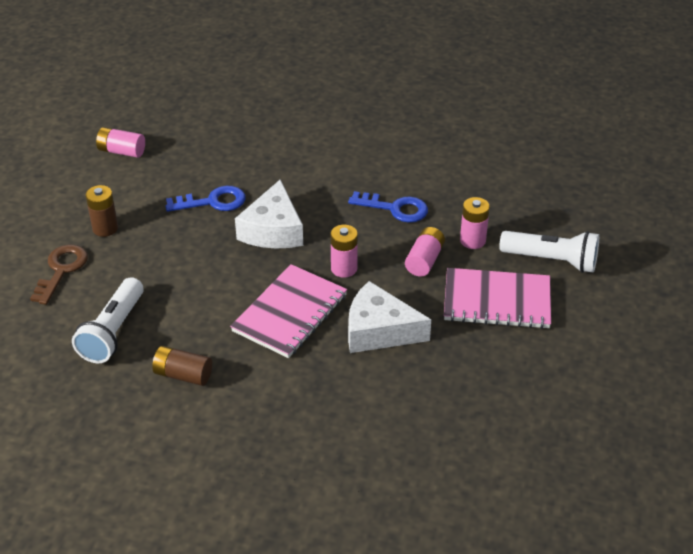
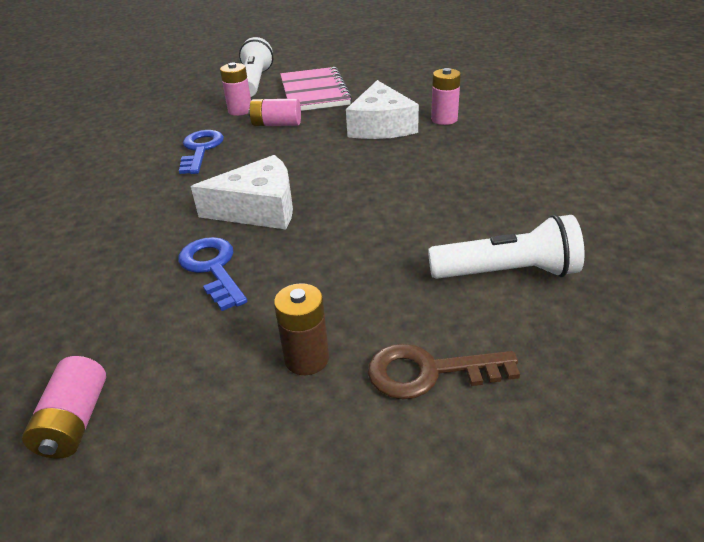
camera: 105 degrees left, 5 degrees down
brown battery [152,346,212,386] -> none
pink notebook [230,264,347,358] -> none
pink battery [331,225,358,278] -> pink battery moved to [431,68,461,125]

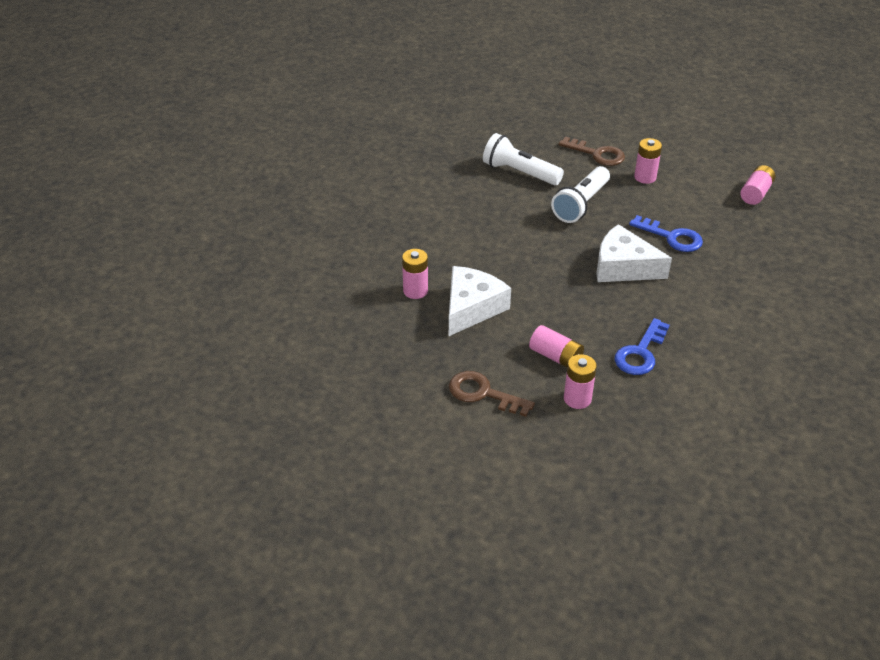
camera: 150 degrees left, 5 degrees up
blue key [178,237,247,311] -> blue key turned 60 degrees counterclockwise [629,215,703,252]
white flashlight [239,37,273,97] -> white flashlight moved to [551,166,610,223]
brown battery [274,283,329,375] -> pink battery [634,138,662,184]
pink notebook [280,67,352,111] -> brown key [449,371,535,417]

